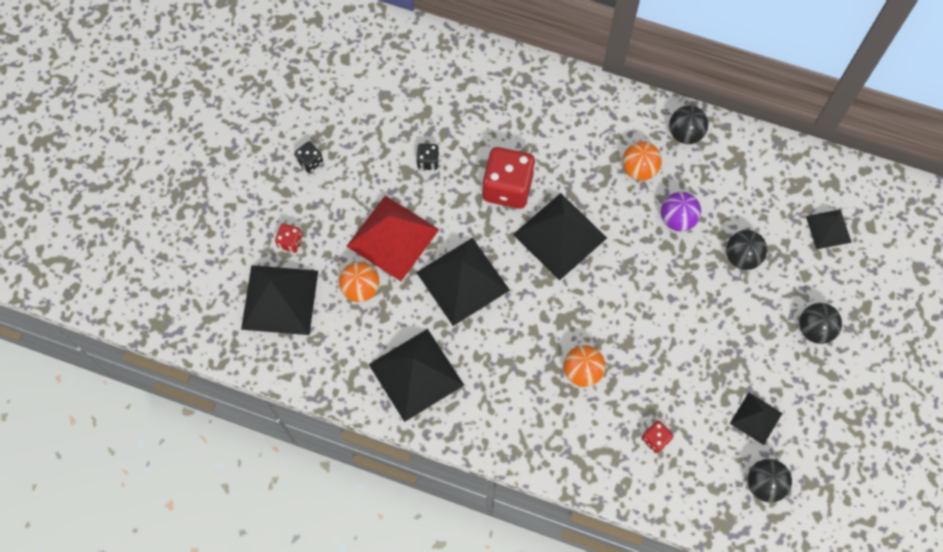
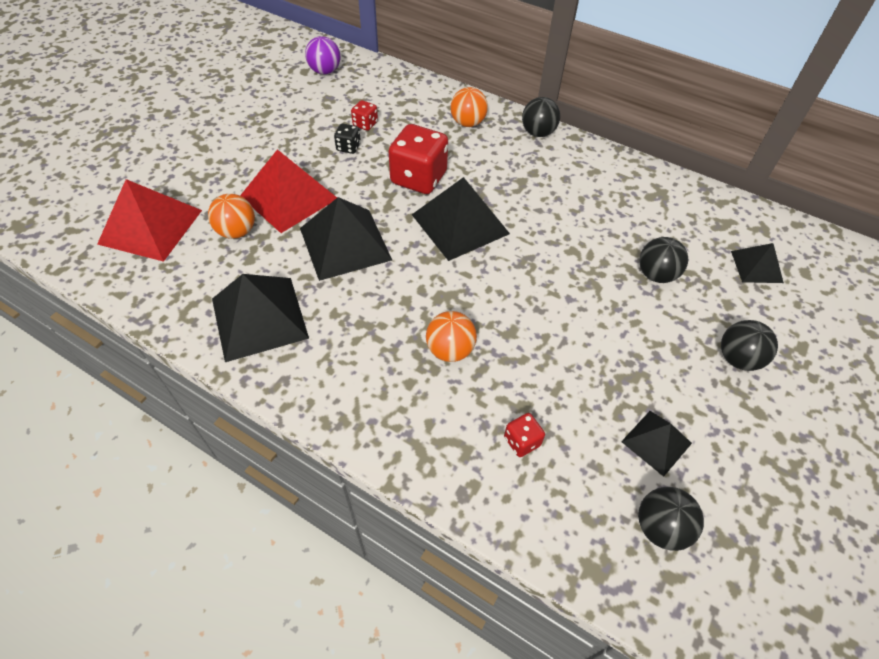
camera: 10 degrees right, 15 degrees down
black pyramid [241,265,318,335] -> red pyramid [97,179,202,262]
red dice [275,224,303,253] -> red dice moved to [351,100,378,131]
black dice [294,141,323,173] -> none
orange ball [622,141,662,181] -> orange ball moved to [450,87,488,127]
purple ball [661,192,701,232] -> purple ball moved to [305,36,340,74]
black ball [669,105,709,144] -> black ball moved to [522,97,560,137]

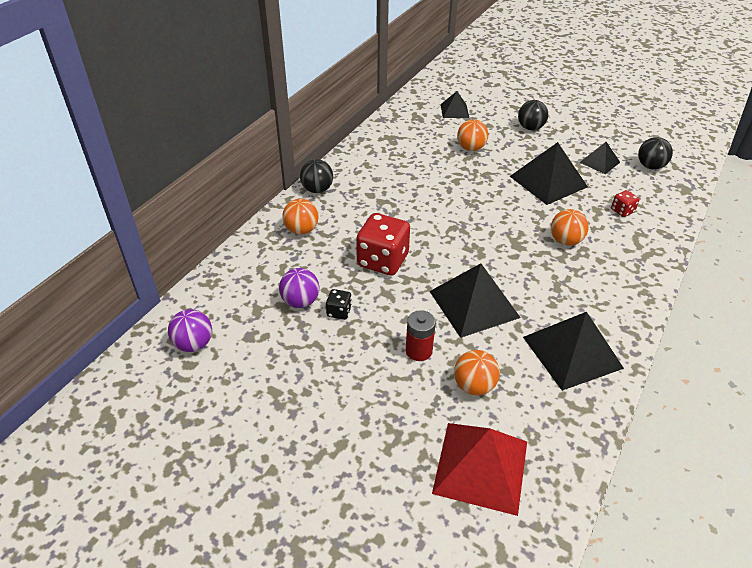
camera: 90 degrees left, 10 degrees down
red pyramid [240,149,337,233] -> red battery [406,310,436,361]
red dice [351,100,378,131] -> purple ball [279,268,319,308]
black pyramid [412,177,510,261] -> black pyramid moved to [510,142,588,205]
black ball [639,237,688,283] -> orange ball [457,119,488,151]

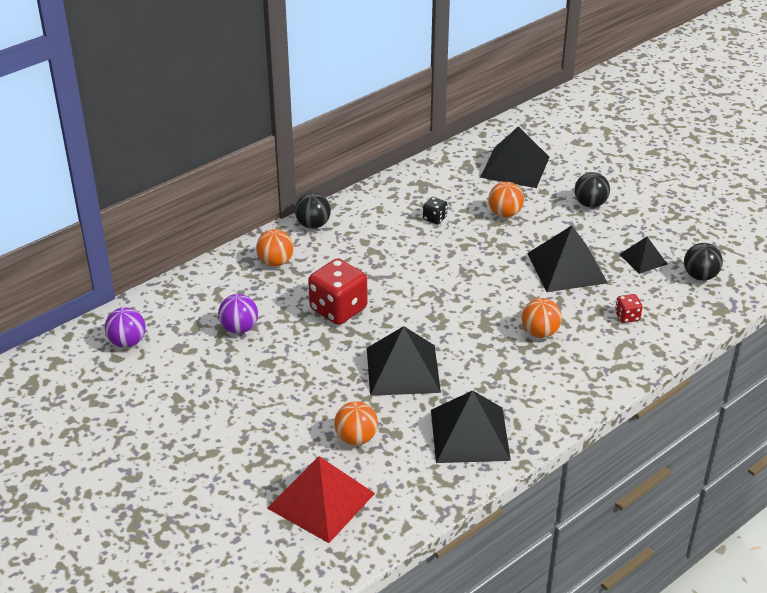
camera: 20 degrees right, 5 degrees down
black dice [326,289,352,320] -> black dice moved to [423,197,448,224]
red battery [406,310,436,361] -> none
black pyramid [441,91,469,118] -> black pyramid [480,126,550,188], size x1.82

